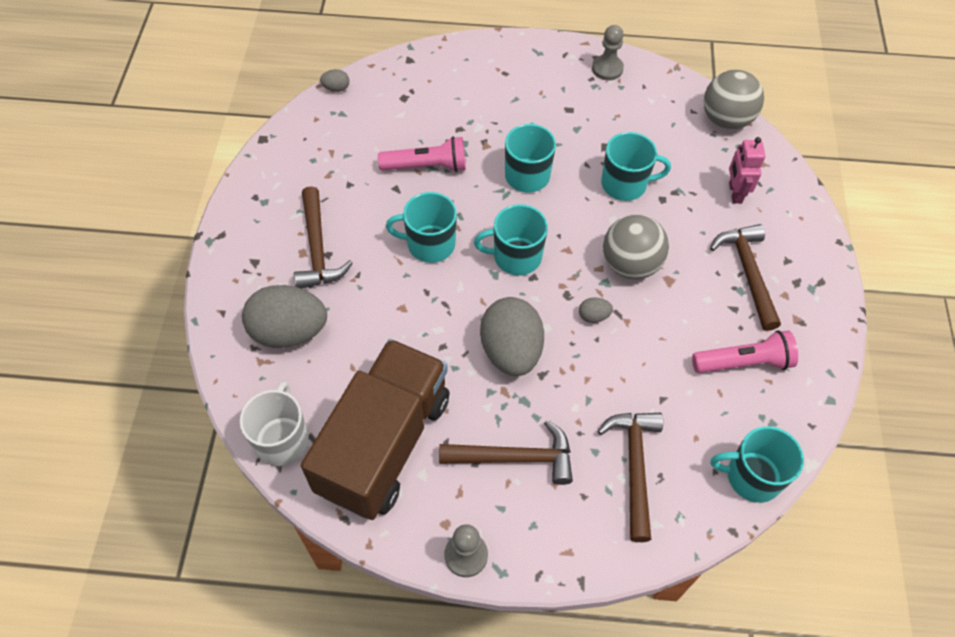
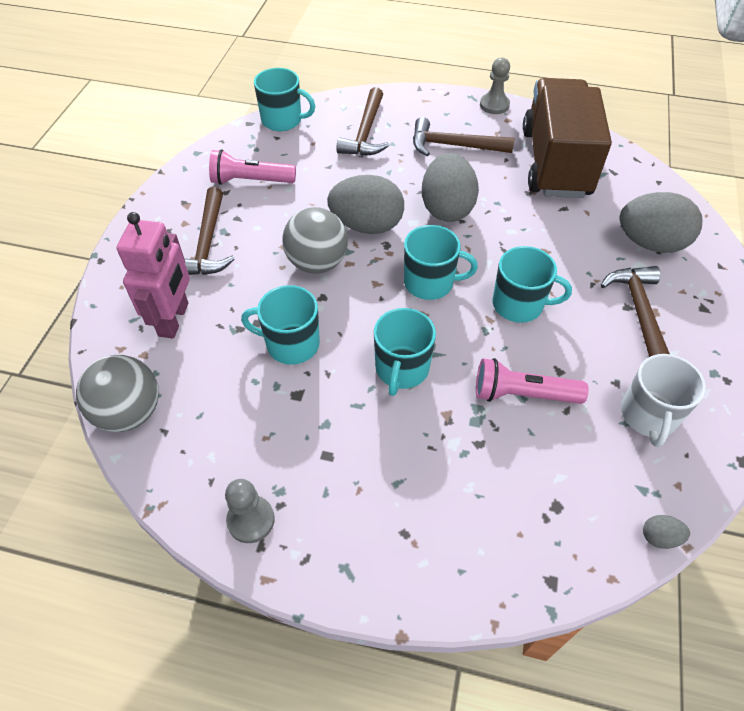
camera: 170 degrees left, 5 degrees down
white mug [240,381,309,466] -> white mug moved to [621,354,706,447]
brown truck [301,339,449,520] -> brown truck turned 150 degrees clockwise [523,78,612,198]
grey egg [579,297,613,323] -> grey egg [327,175,404,234], size x2.41
pink robot [729,137,765,204] -> pink robot [117,212,190,338], size x1.55

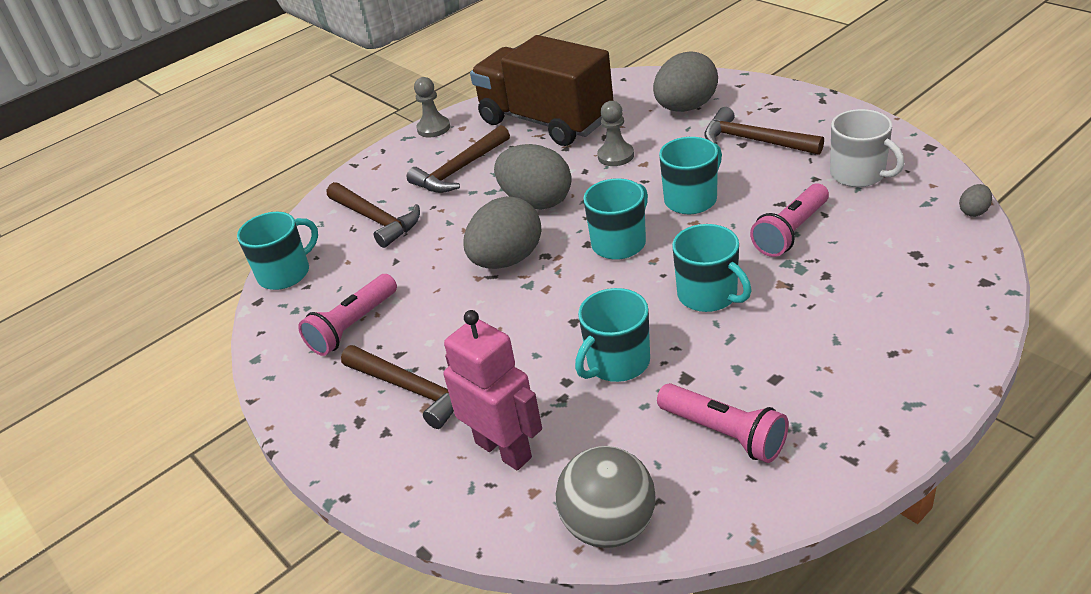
camera: 50 degrees left, 15 degrees down
grey pawn [225,479,275,543] -> grey pawn moved to [597,101,634,166]
grey ball [282,207,348,274] -> none
none -> pink flashlight [657,383,789,463]

